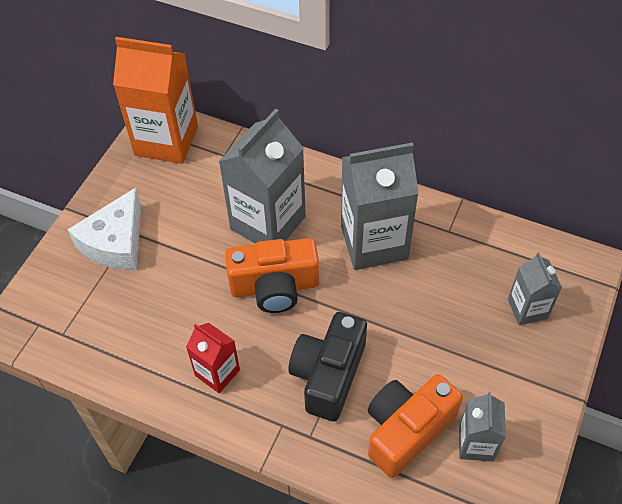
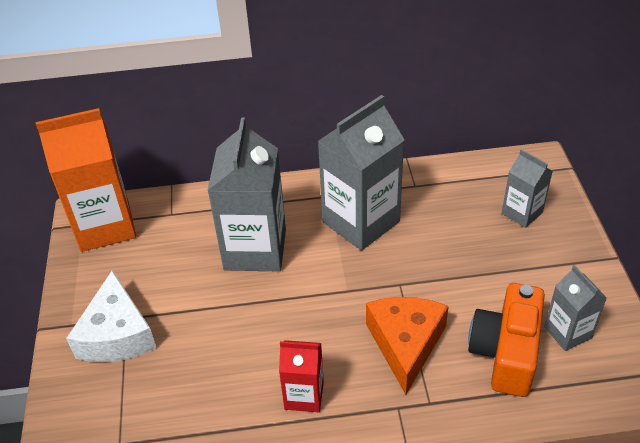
camera: 30 degrees left, 10 degrees down
orange camera [225,238,319,313] -> none
black camera [289,312,367,422] -> orange cheese [366,297,449,395]

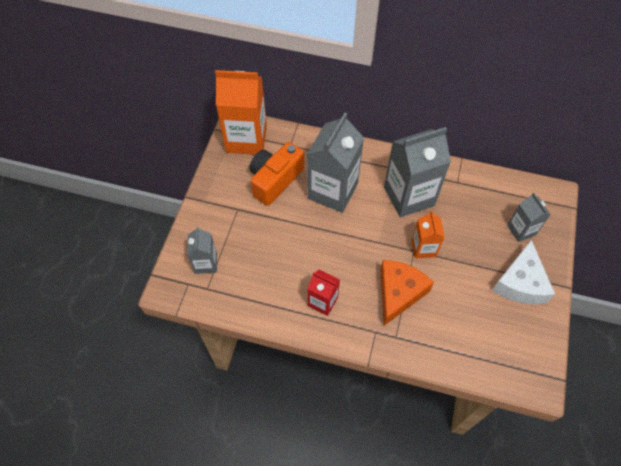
camera: 20 degrees right, 15 degrees up
white cheese [66,270,156,362] -> white cheese moved to [492,240,555,304]
orange camera [468,283,545,397] -> orange camera moved to [250,142,304,206]
grey carton [544,265,607,351] -> grey carton moved to [187,227,217,274]
none -> orange carton [412,211,445,259]

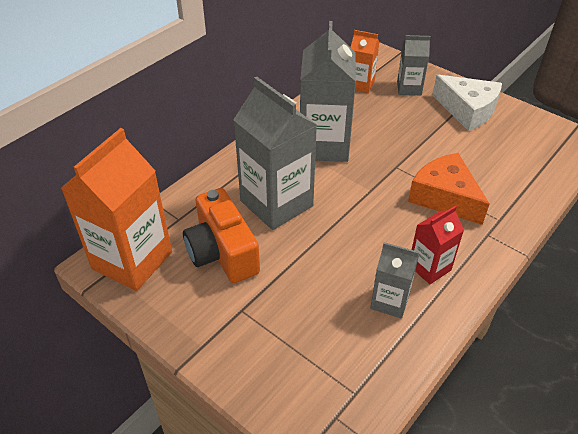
camera: 65 degrees left, 15 degrees down
grey carton [187,227,217,274] -> grey carton moved to [370,242,419,319]
orange carton [412,211,445,259] -> orange carton moved to [351,30,379,93]

